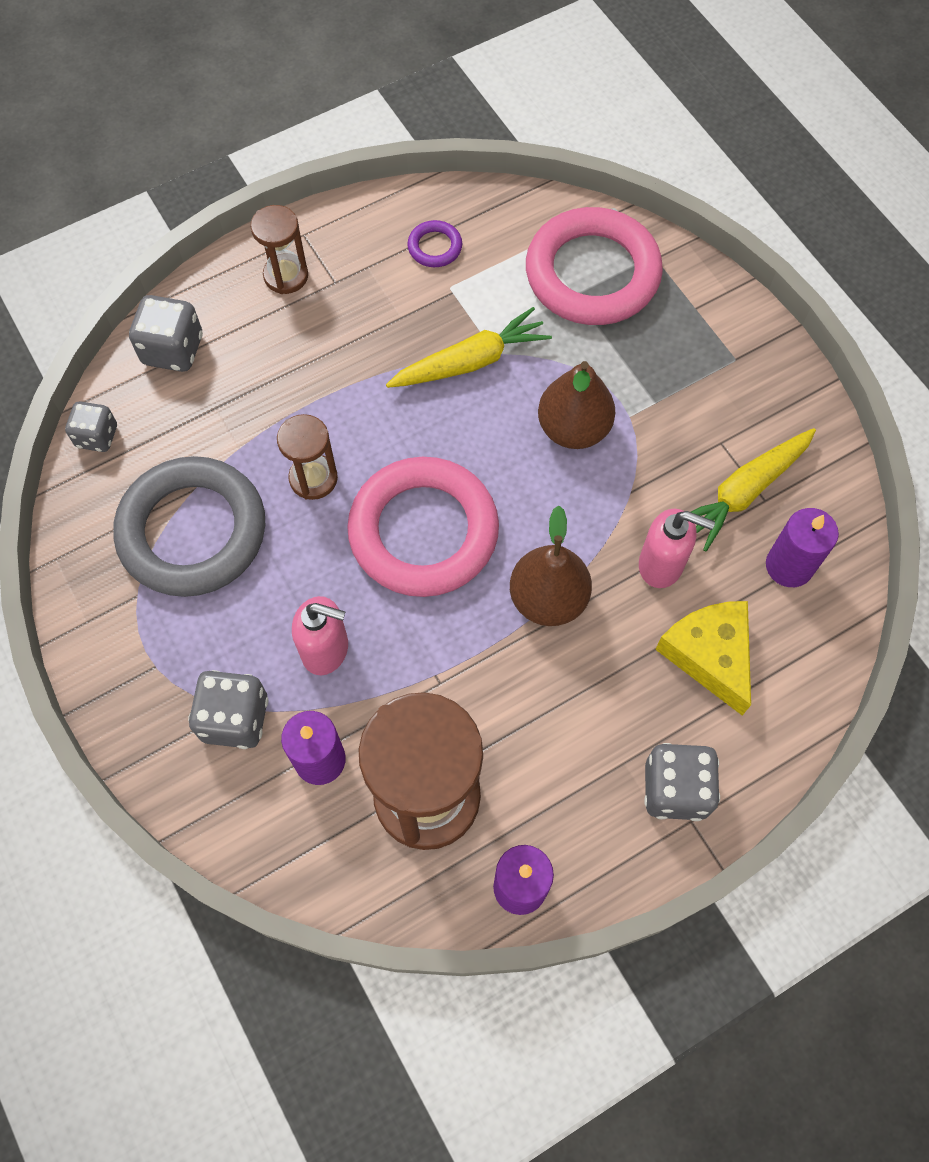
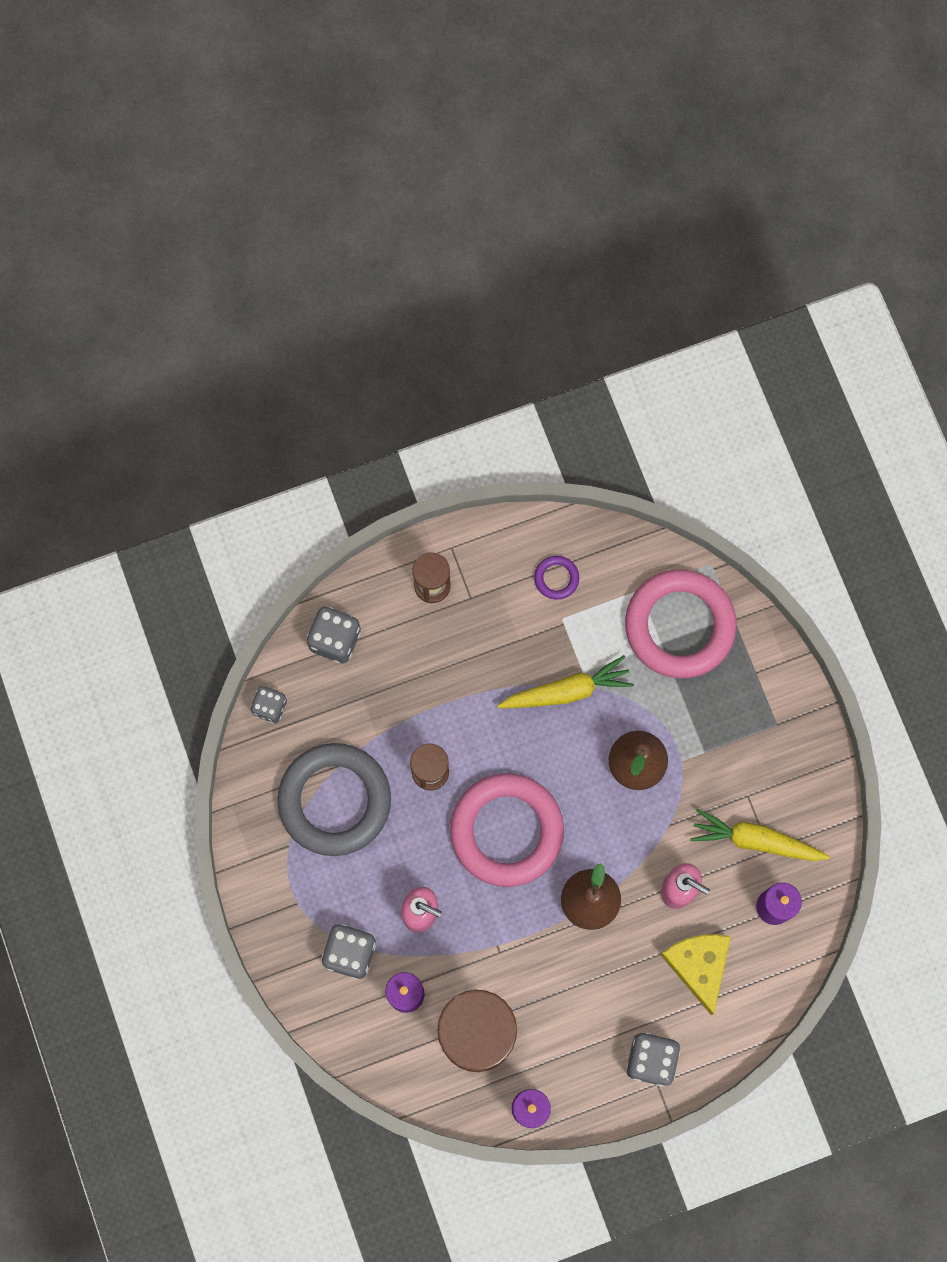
camera: 10 degrees right, 10 degrees up
yellow carrot [691,428,816,552] -> yellow carrot turned 45 degrees clockwise [690,808,830,861]

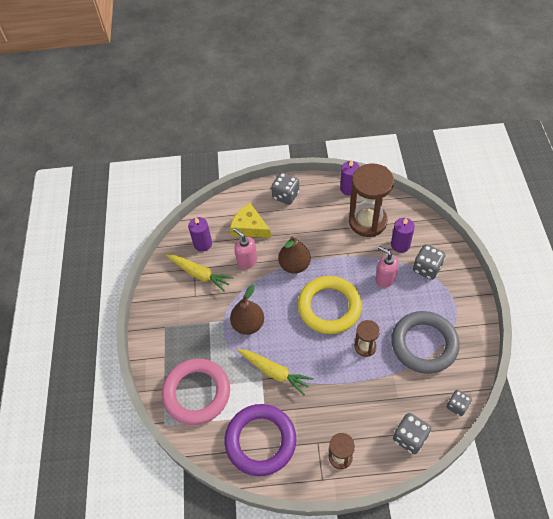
camera: 160 degrees left, 20 degrees down
pink ring [450,773,564,887] -> yellow ring [297,276,362,334]
yellow carrot [497,655,634,708] -> yellow carrot turned 150 degrees counterclockwise [237,349,313,395]
purple ring [534,556,579,600] -> purple ring [225,404,296,476], size x2.45
yellow cheese [660,934,731,1015] -> yellow cheese turned 120 degrees clockwise [230,203,271,238]

